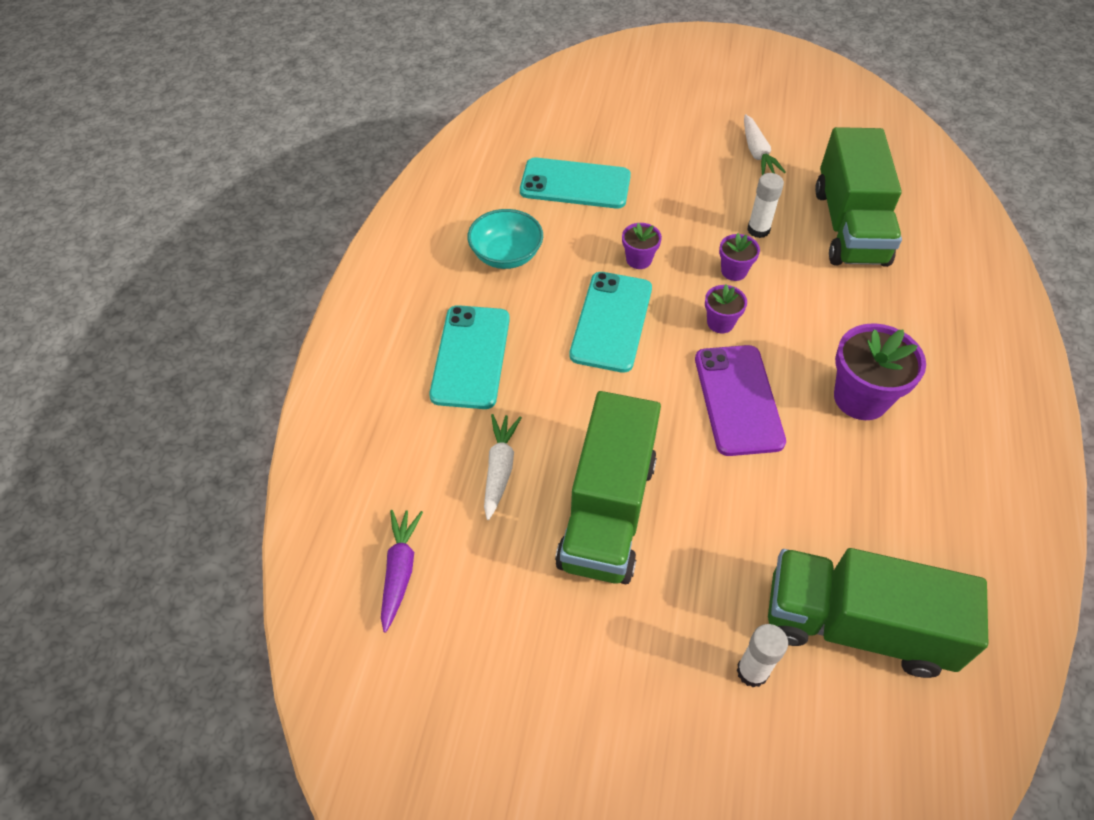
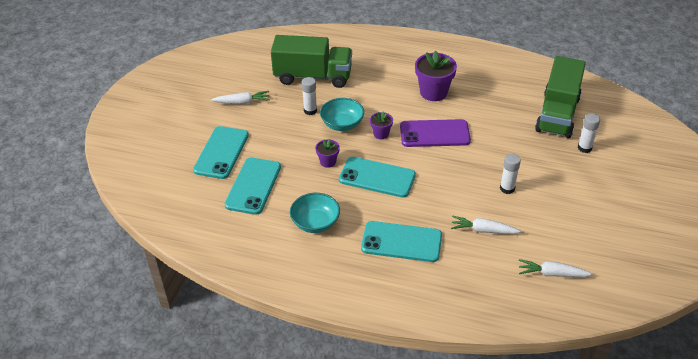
camera: 85 degrees left, 10 degrees down
purple carrot [381,510,423,633] -> white carrot [519,259,593,277]
green truck [555,391,661,584] -> white glue stick [500,154,521,194]
purple flower pot [719,233,760,281] -> turquoise bowl [320,98,364,131]
none -> turquoise phone [193,126,249,179]

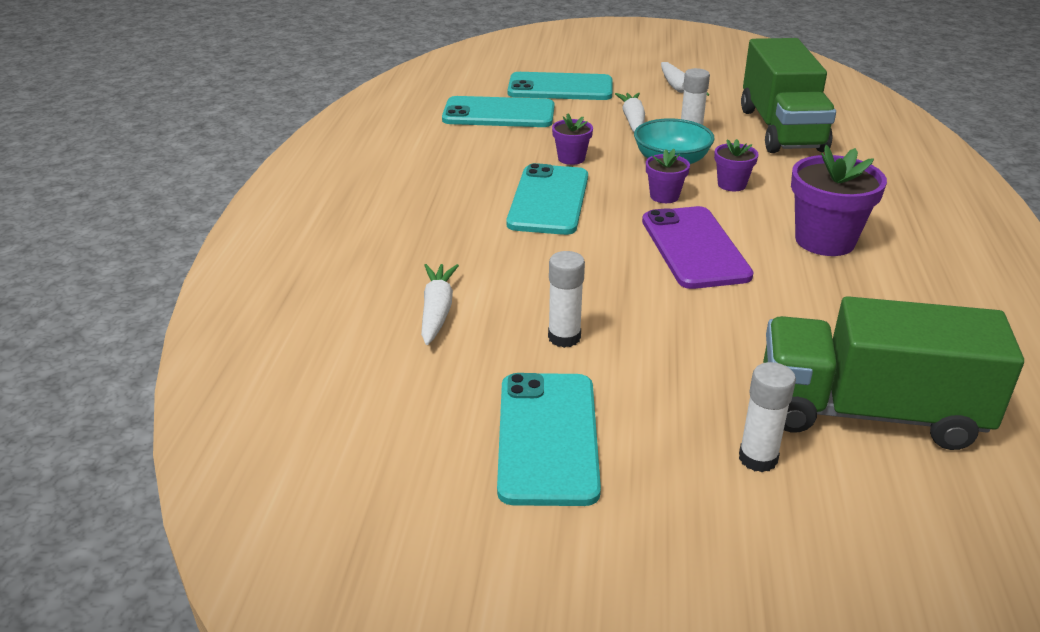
camera: 80 degrees right, 10 degrees down
turquoise bowl [290,193,340,233] -> none
turquoise phone [361,221,442,262] -> turquoise phone moved to [497,373,601,506]
white carrot [519,259,593,277] -> white carrot moved to [615,93,645,132]
none -> purple flower pot [714,139,759,191]

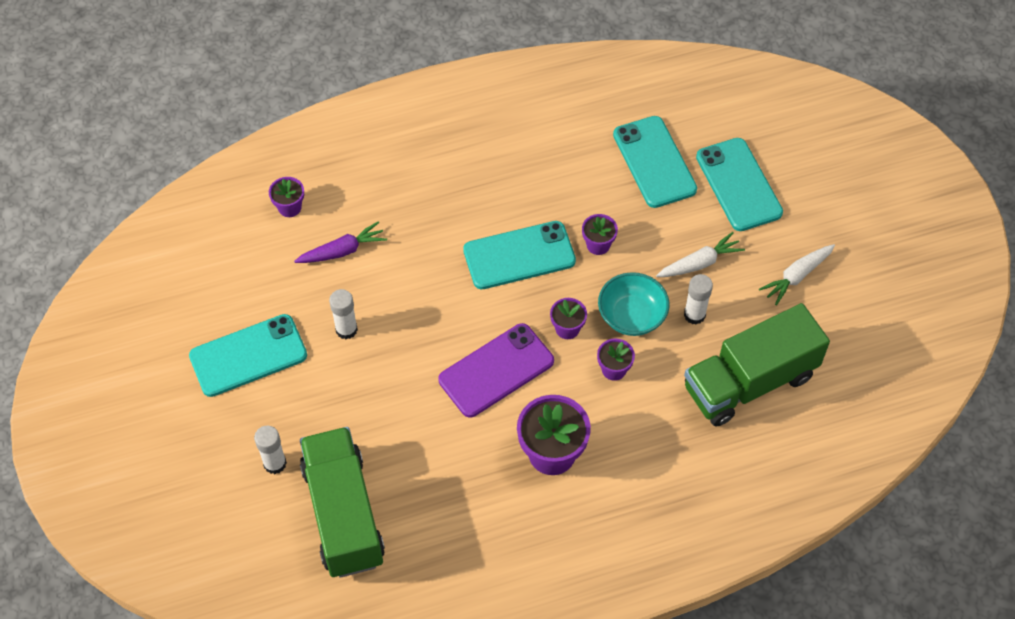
camera: 65 degrees right, 25 degrees up
white carrot [421,264,459,345] -> purple carrot [294,221,387,263]
none -> purple flower pot [269,177,304,217]

